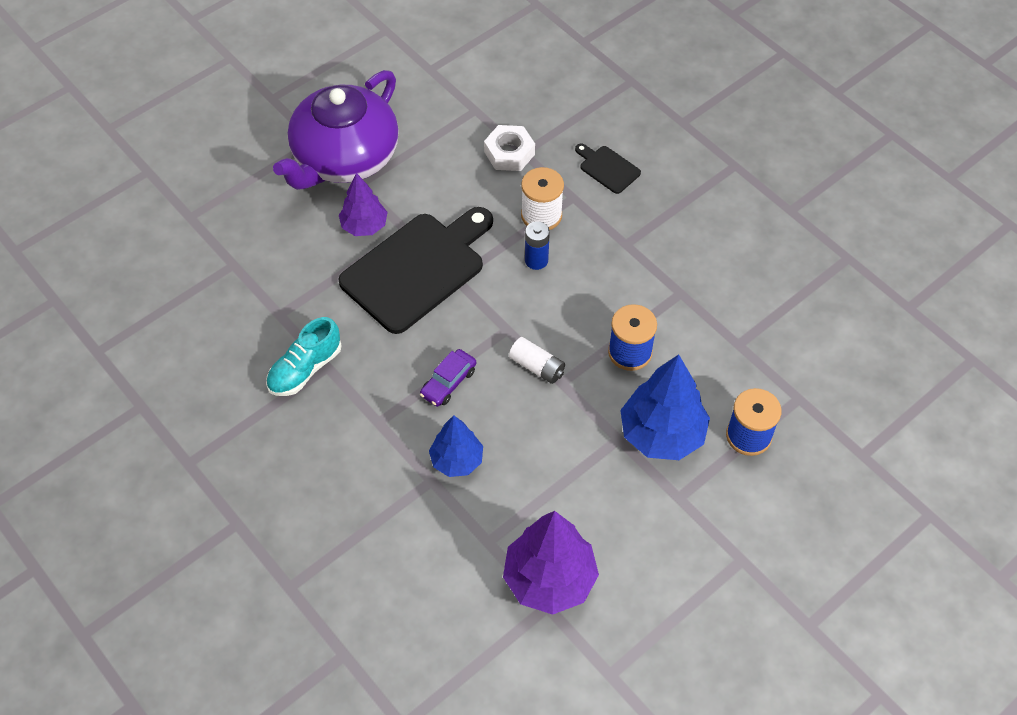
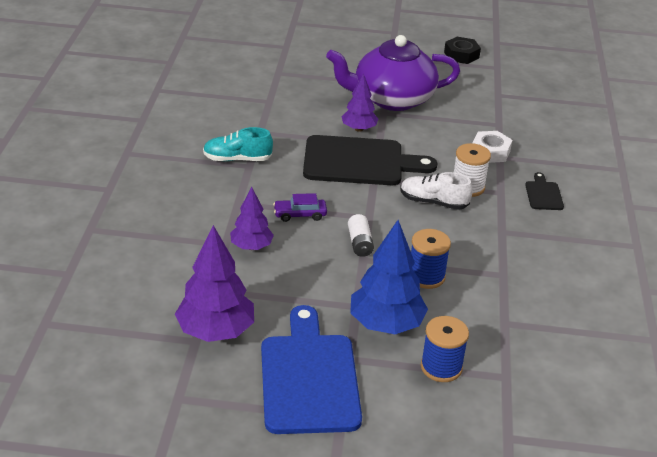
camera: 45 degrees right, 20 degrees down
blue tree [429,415,483,477] -> purple tree [230,187,274,250]
blue battery [525,221,550,270] -> white shoe [400,172,473,210]
none -> blue cutting board [261,305,362,434]
none -> black nut [444,37,481,64]

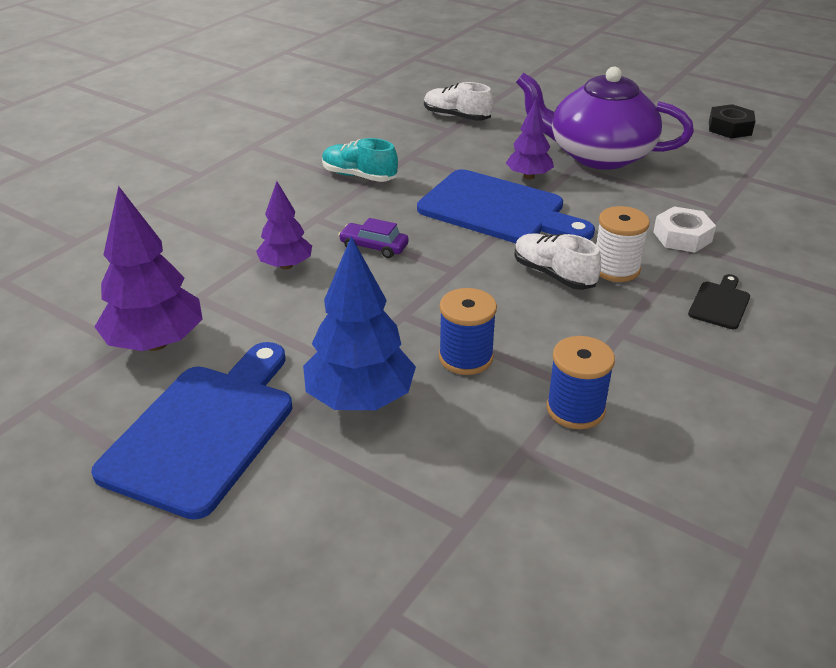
camera: 30 degrees right, 0 degrees up
black cutting board [303,135,438,185] -> blue cutting board [417,169,595,243]
white battery [348,214,374,257] -> none
blue spool [421,316,469,382] -> blue spool moved to [547,336,615,429]
none -> white shoe [424,82,493,121]

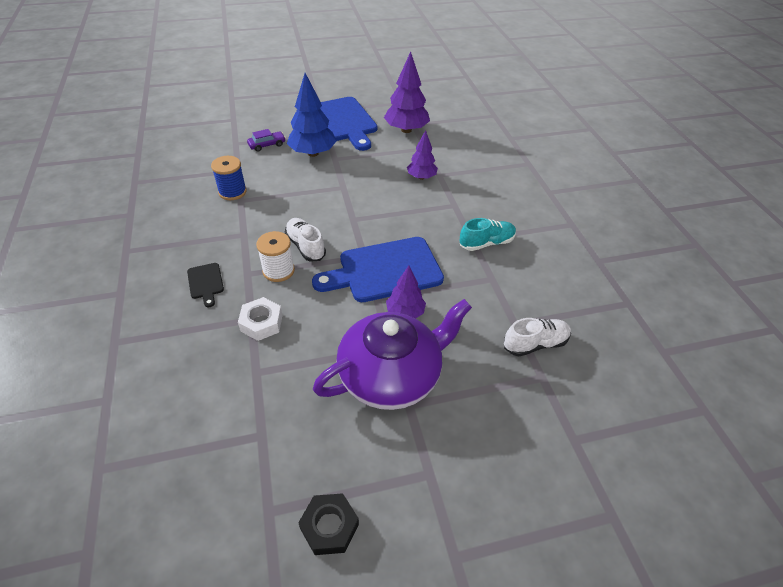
camera: 130 degrees right, 10 degrees up
purple car [338,218,409,258] -> purple car moved to [247,129,286,152]
blue spool [439,288,497,375] -> none
white shoe [514,233,601,290] -> white shoe turned 120 degrees counterclockwise [285,218,326,262]

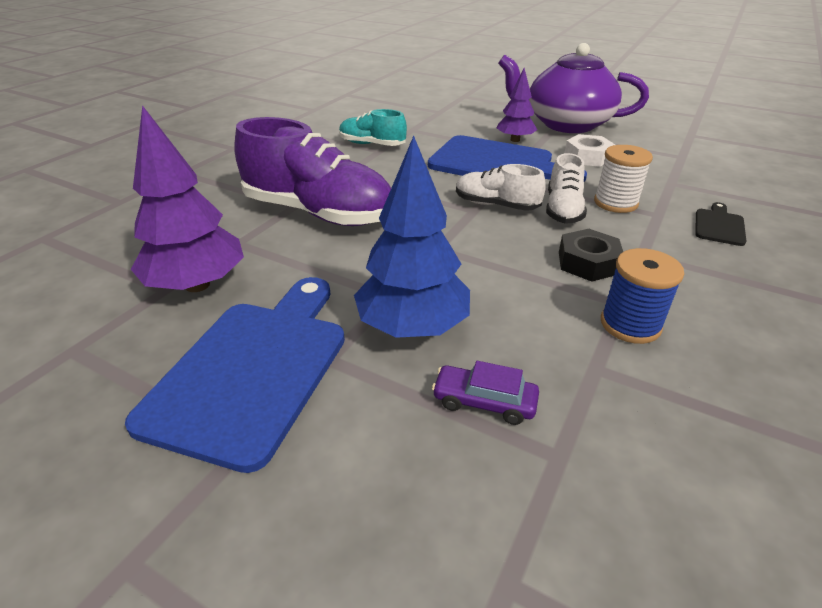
camera: 135 degrees left, 10 degrees down
white nut [238,297,283,341] -> white nut moved to [564,134,615,167]
black nut [298,493,359,555] -> black nut moved to [559,229,623,282]
purple tree [407,130,438,180] -> purple shoe [234,117,391,226]
white shoe [504,318,571,357] -> white shoe moved to [456,164,546,211]

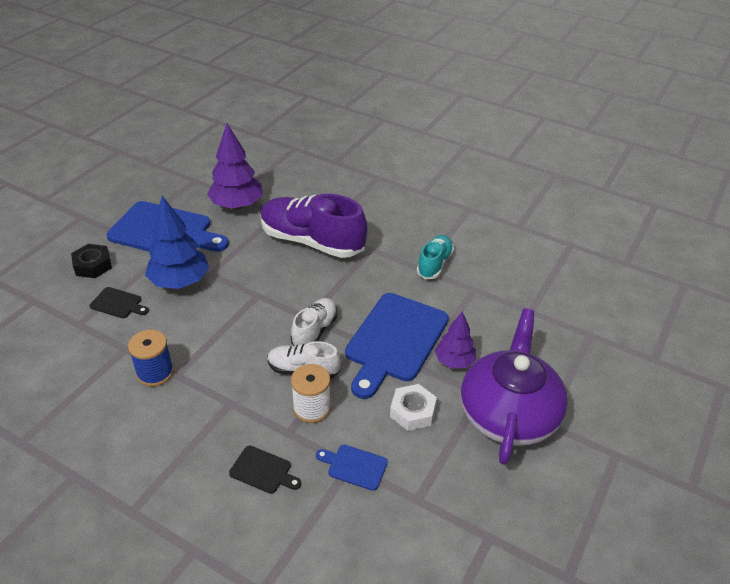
camera: 90 degrees right, 5 degrees up
purple shoe [234,117,391,226] -> purple shoe turned 90 degrees clockwise [260,194,367,258]
purple car [432,361,539,425] -> black cutting board [90,287,149,318]
black nut [559,229,623,282] -> black nut moved to [71,244,112,278]
none -> blue cutting board [316,445,388,491]

